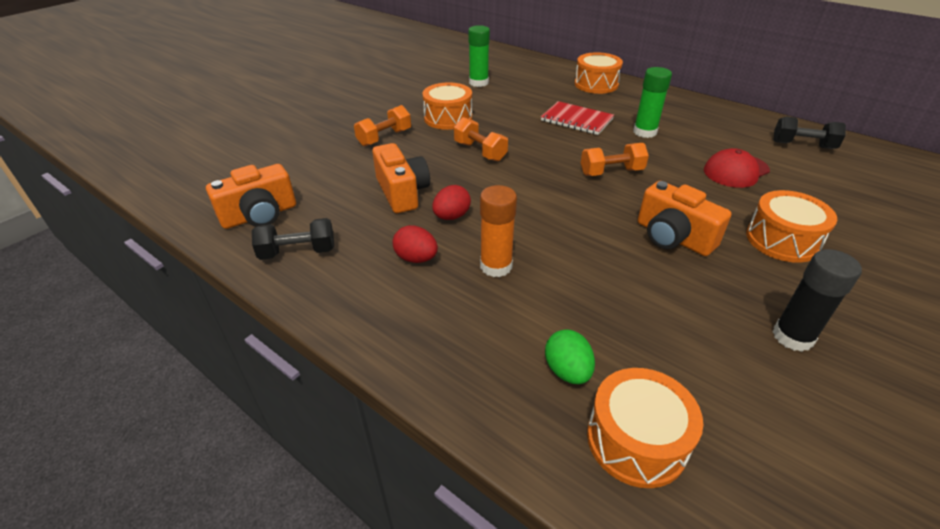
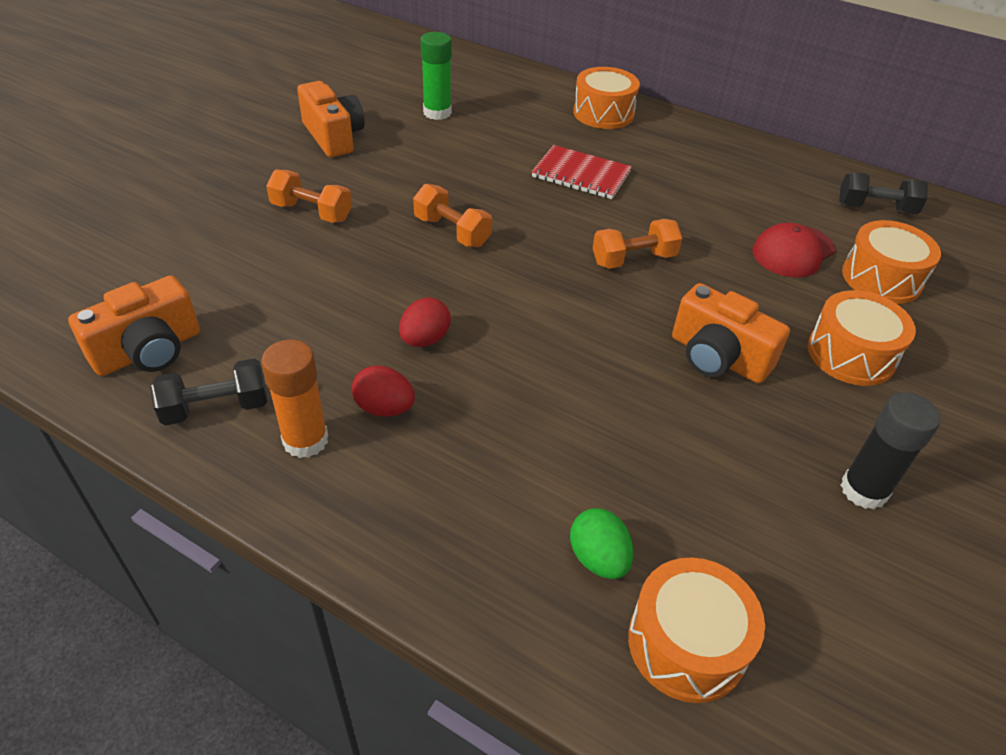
camera: 10 degrees left, 5 degrees up
orange dumbbell [354,105,411,146] -> orange dumbbell turned 75 degrees clockwise [266,170,352,223]
orange camera [372,143,430,213] -> orange camera moved to [297,81,365,157]
orange drum [422,82,472,130] -> orange drum moved to [842,220,941,304]
orange glue stick [480,185,517,277] -> orange glue stick moved to [261,340,328,458]
green glue stick [633,67,672,138] -> none

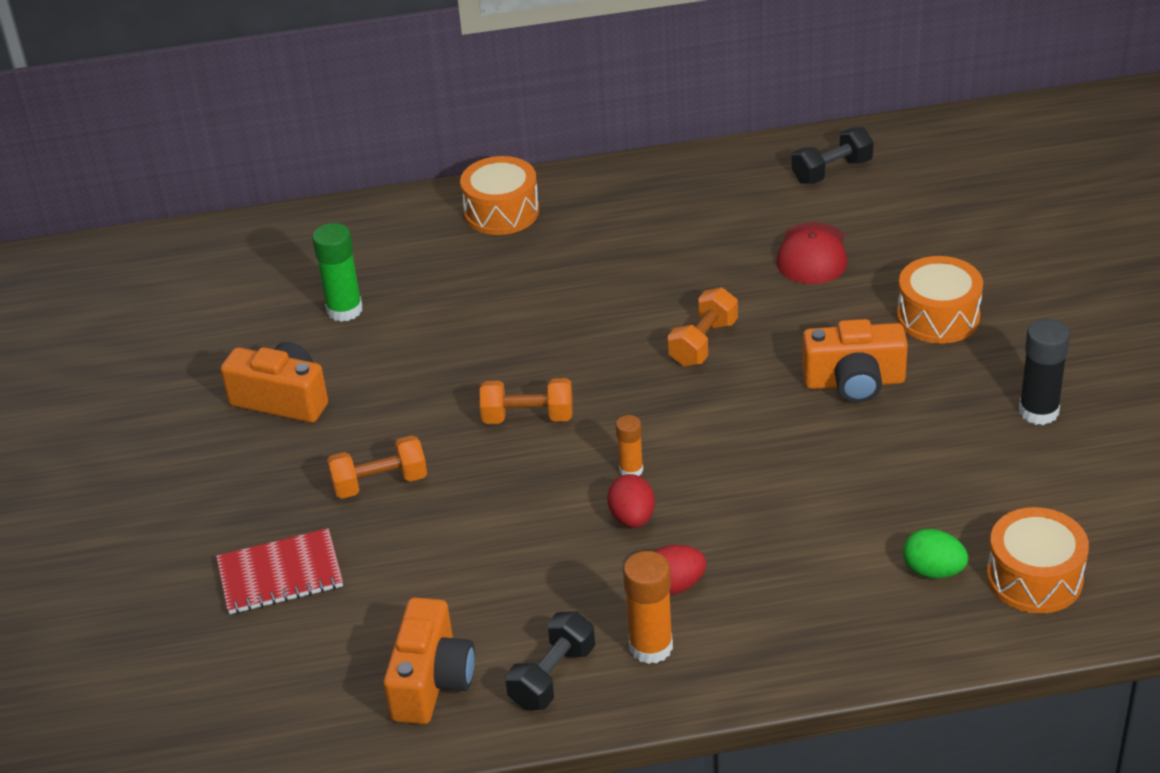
camera: 35 degrees left, 5 degrees down
red notebook [532,145,632,199] -> red notebook moved to [216,528,343,614]
orange drum [842,220,941,304] -> none
none -> orange glue stick [616,415,643,476]

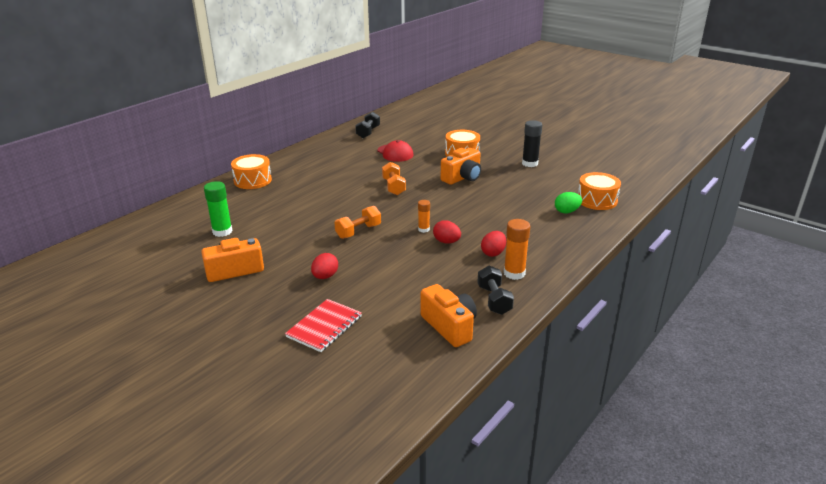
camera: 45 degrees left, 10 degrees down
orange dumbbell [327,435,427,499] -> red egg [311,253,338,279]

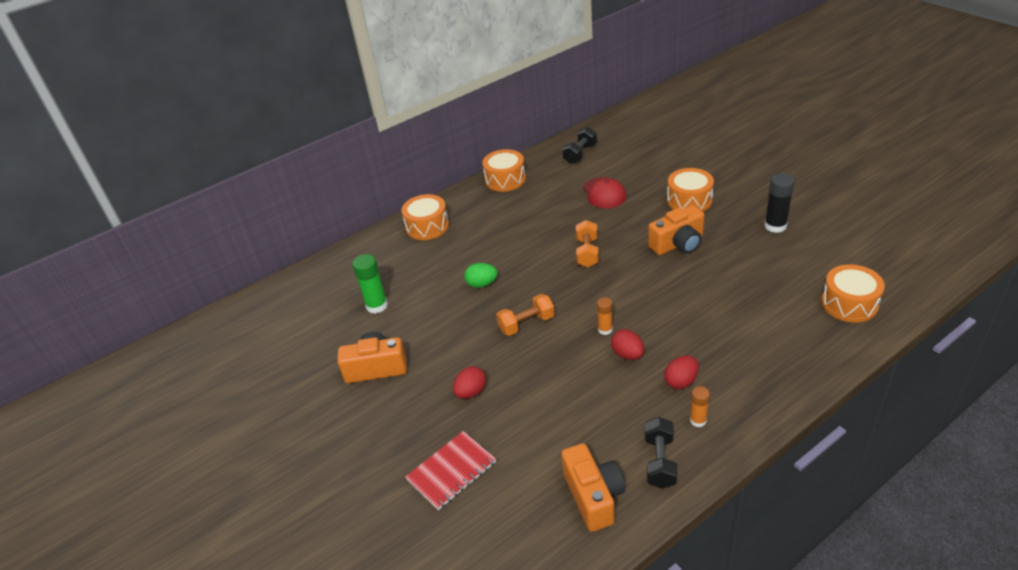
camera: 20 degrees right, 10 degrees up
orange glue stick [504,219,530,280] -> orange glue stick [690,386,710,427], size x0.60
green egg [555,192,582,213] -> green egg moved to [464,263,497,288]
none -> orange drum [482,149,526,192]

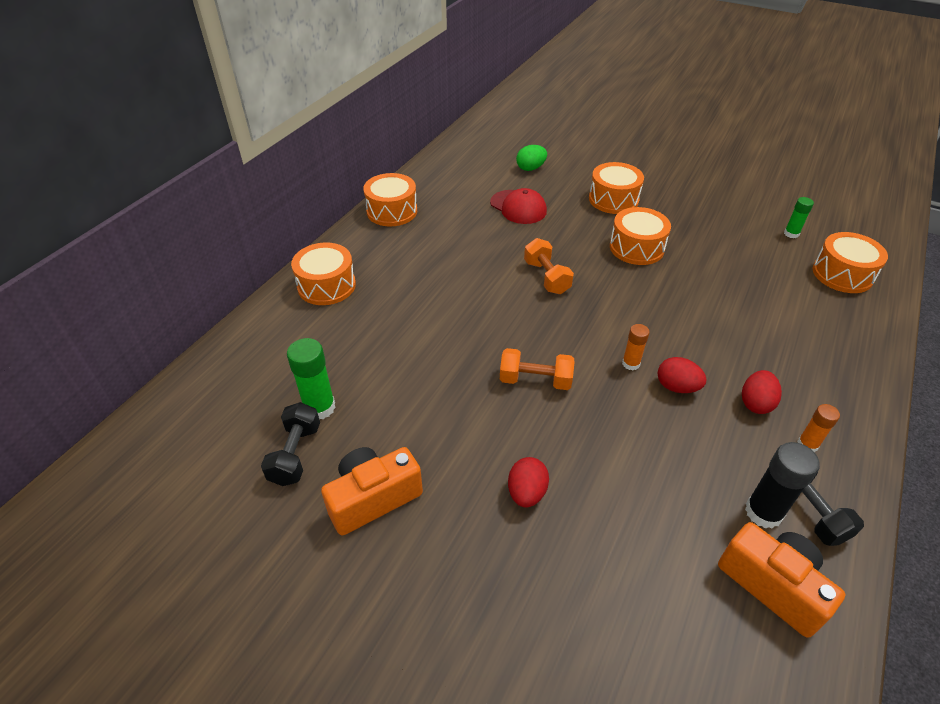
camera: 30 degrees left, 5 degrees up
red notebook [405,431,496,510] -> none
green egg [464,263,497,288] -> green egg moved to [516,145,547,171]
orange dumbbell [496,294,555,336] -> orange dumbbell turned 60 degrees clockwise [500,348,574,390]
black dumbbell [562,127,597,164] -> black dumbbell moved to [261,402,320,486]
orange camera [648,205,704,255] -> orange drum [610,207,671,265]
black glue stick [764,173,795,233] -> black glue stick moved to [745,442,820,529]
none -> green glue stick [784,197,814,238]

